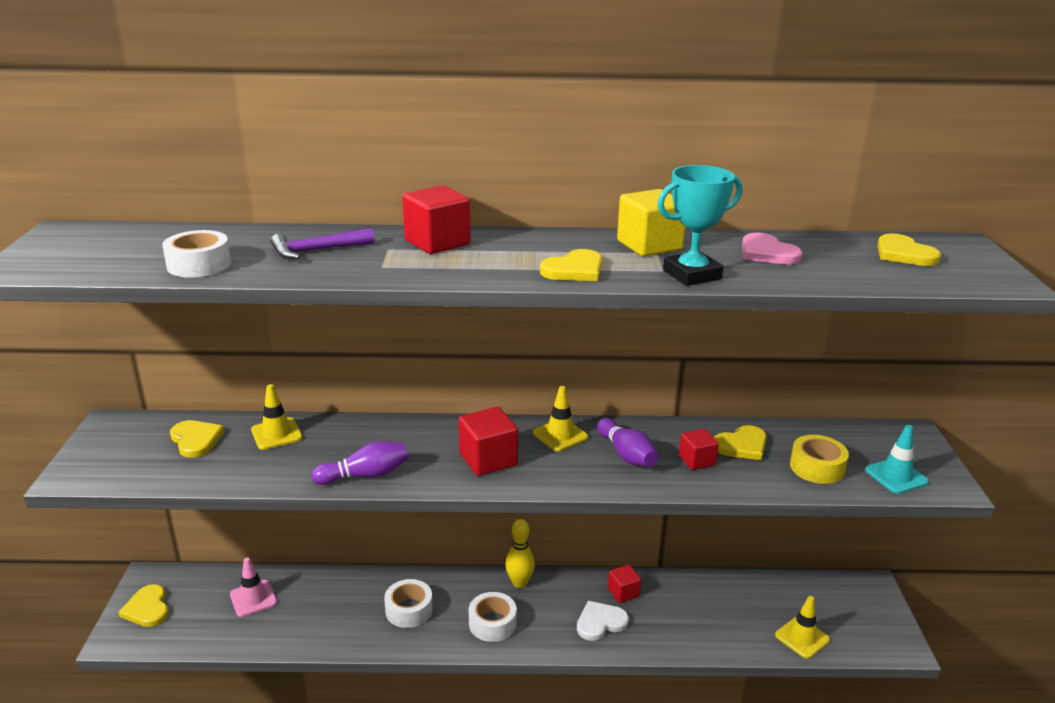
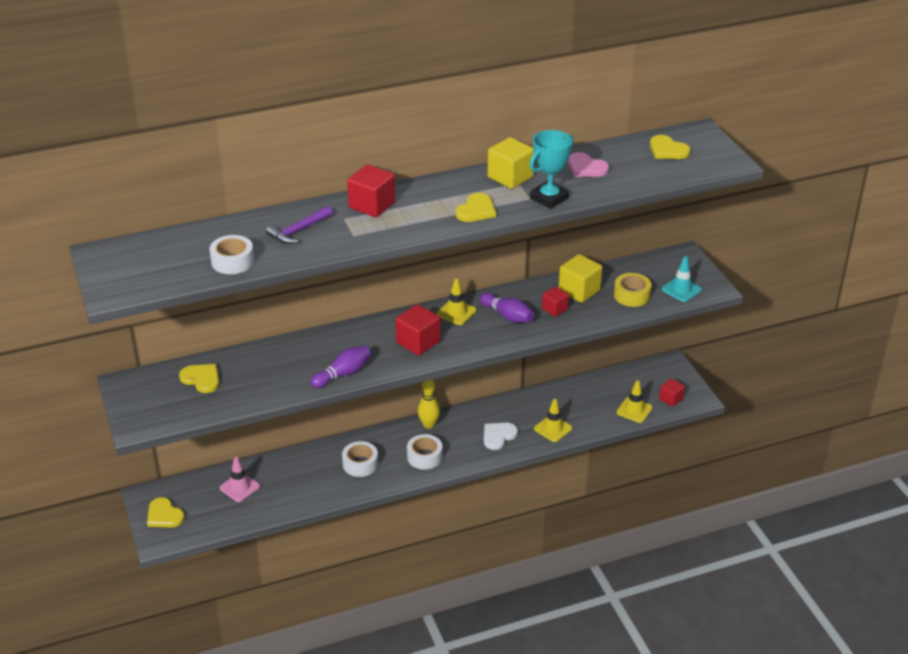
camera: 20 degrees left, 10 degrees up
yellow traffic cone [251,384,302,450] -> yellow traffic cone moved to [534,399,572,442]
red cube [608,565,641,603] -> red cube moved to [659,378,685,407]
yellow heart [714,425,767,460] -> yellow cube [559,254,602,303]

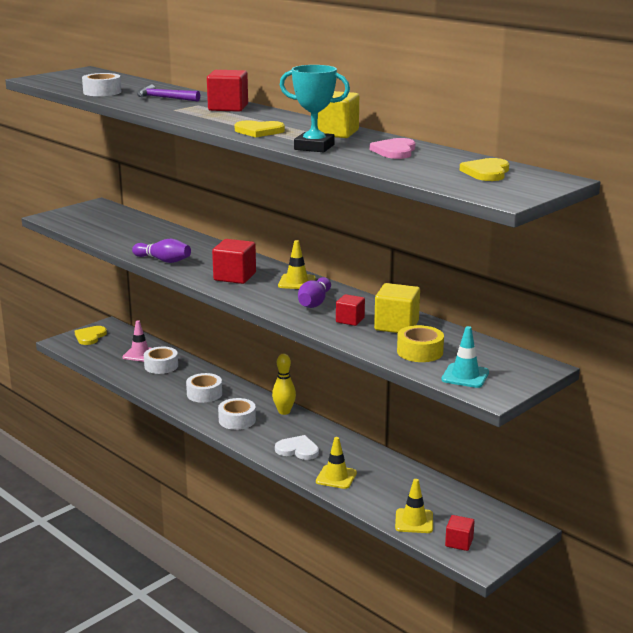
camera: 65 degrees right, 15 degrees down
yellow heart [179,364,220,393] -> none
none -> white tape [144,347,178,374]

